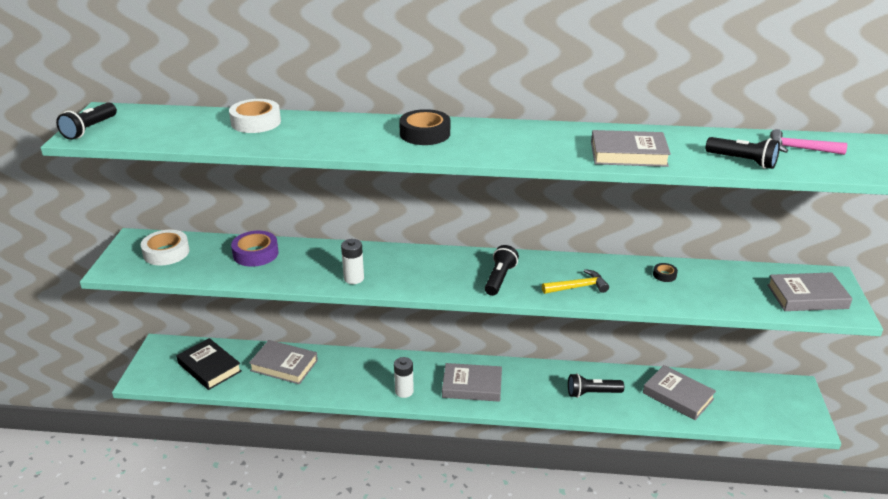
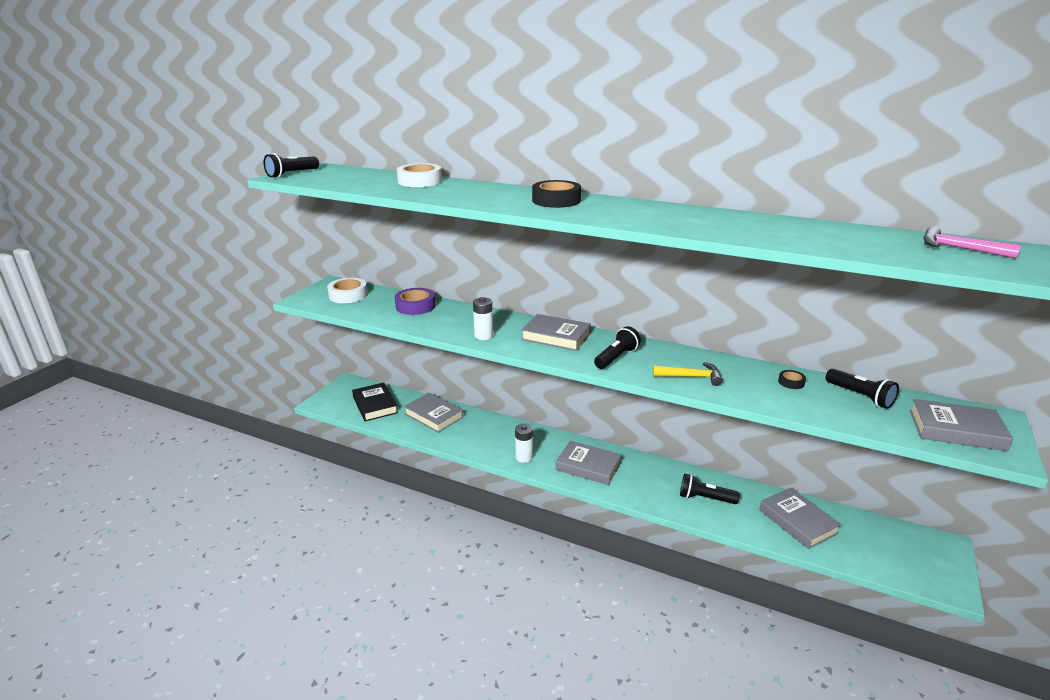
camera: 20 degrees right, 5 degrees down
grey book [591,130,671,167] -> grey book moved to [521,314,591,351]
black flashlight [706,137,780,169] -> black flashlight moved to [826,369,899,409]

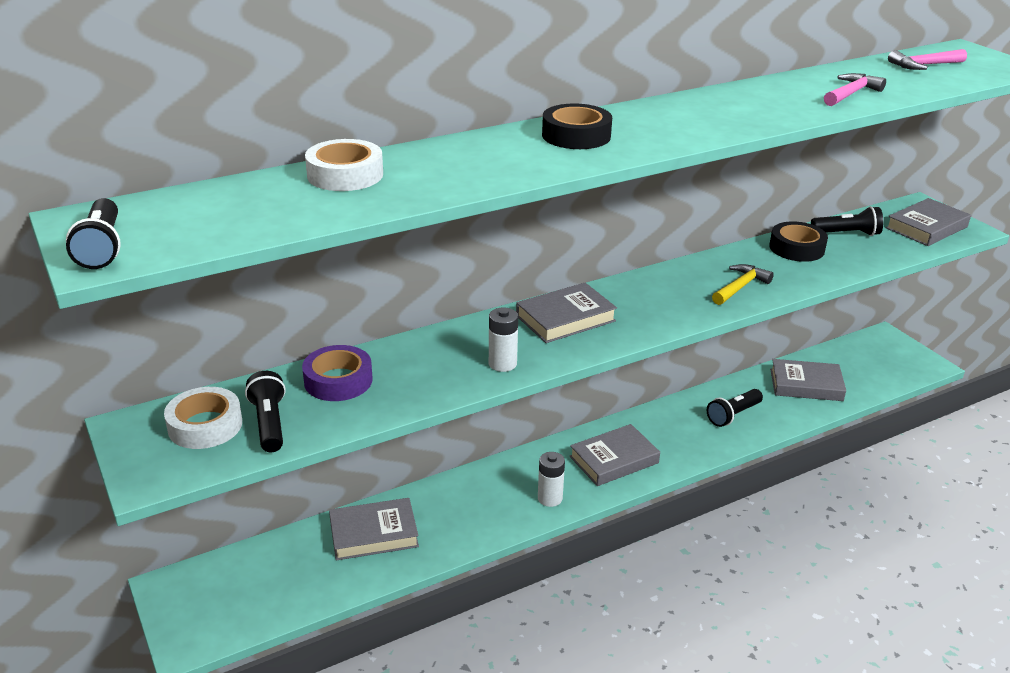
camera: 55 degrees left, 5 degrees up
black book [352,383,398,422] -> none
black flashlight [594,326,641,369] -> black flashlight moved to [245,371,286,452]
black tape [778,370,806,389] -> black tape [769,221,828,262], size x2.00
none -> pink hammer [824,73,886,106]

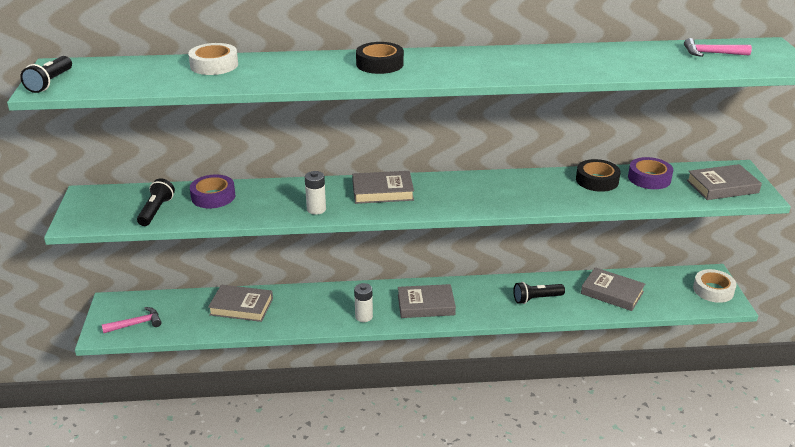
camera: 25 degrees right, 0 degrees up
white tape [164,387,242,449] -> white tape moved to [693,269,736,303]
yellow hammer [712,264,774,305] -> none
black flashlight [811,206,883,236] -> purple tape [628,157,673,189]
pink hammer [824,73,886,106] -> pink hammer moved to [102,307,161,333]

